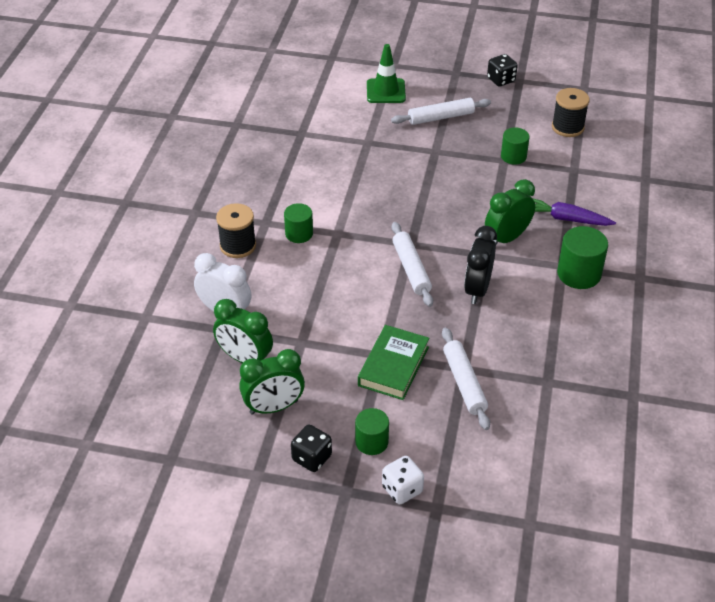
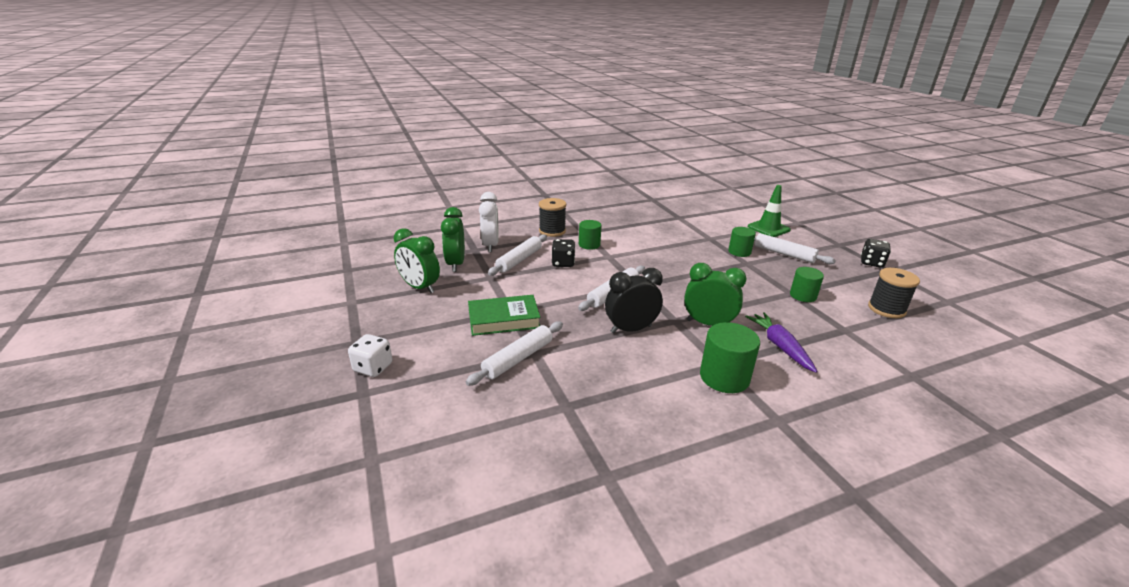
camera: 55 degrees right, 15 degrees down
black dice [291,425,332,472] -> black dice moved to [552,239,575,267]
green cylinder [355,408,389,455] -> green cylinder moved to [728,227,756,257]
none -> white rolling pin [488,234,547,276]

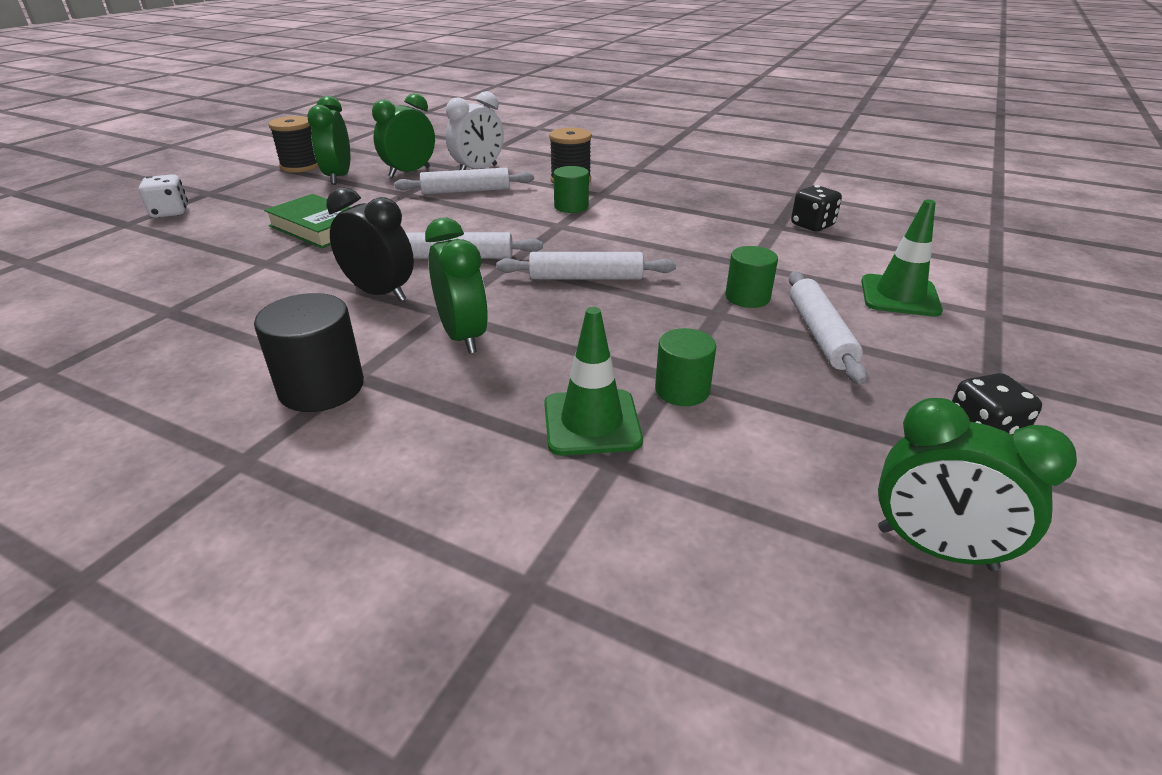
camera: 50 degrees right, 5 degrees up
white rolling pin [466,321,563,386] -> white rolling pin moved to [497,252,676,280]
black dice [552,239,575,267] -> black dice moved to [791,185,842,232]
green cylinder [700,322,760,393] -> black cylinder [254,293,364,412]
purple carrot [745,312,817,373] -> none
black spool [868,268,920,318] -> black spool moved to [269,116,319,173]
none -> green traffic cone [544,307,643,456]
none -> green clock [878,398,1077,571]

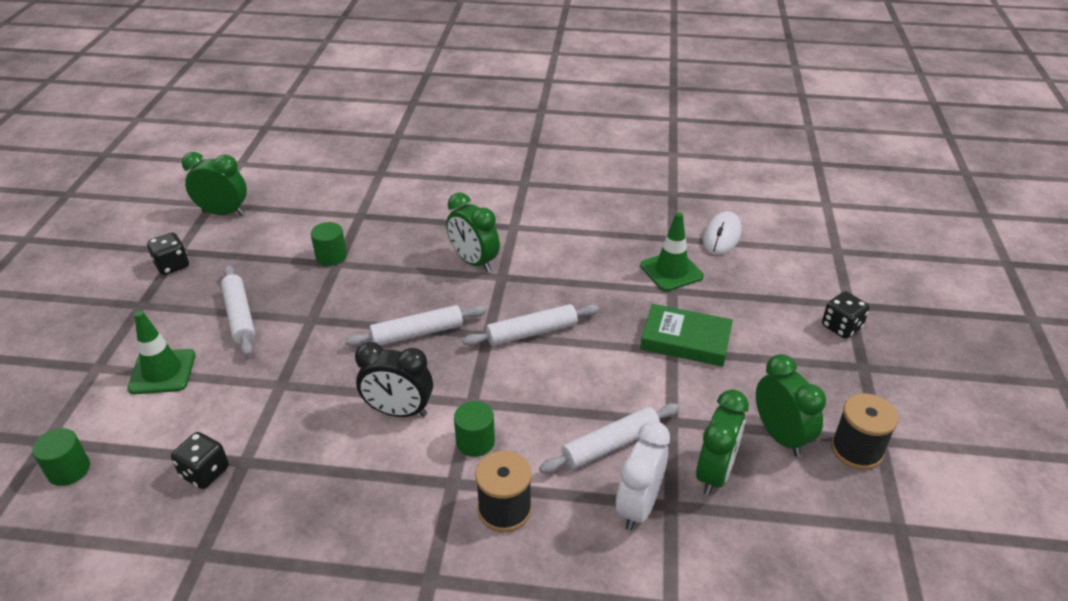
camera: 160 degrees right, 5 degrees up
white dice [139,174,188,218] -> black dice [822,292,869,339]
black cylinder [254,293,364,412] -> none
black clock [327,187,414,302] -> black clock moved to [355,342,433,417]
green traffic cone [544,307,643,456] -> green traffic cone moved to [640,212,704,291]
green cylinder [725,246,778,308] -> green cylinder moved to [32,428,90,486]
none -> white mouse [703,211,742,255]

